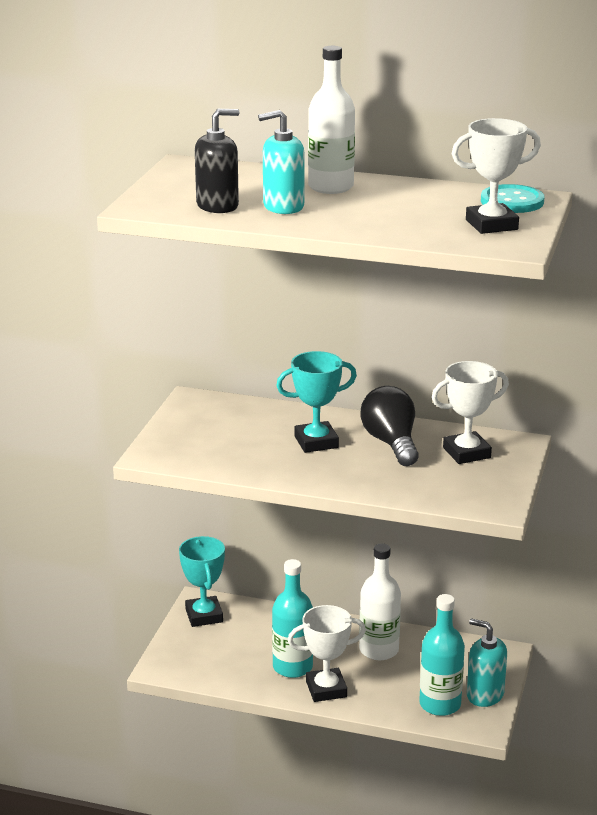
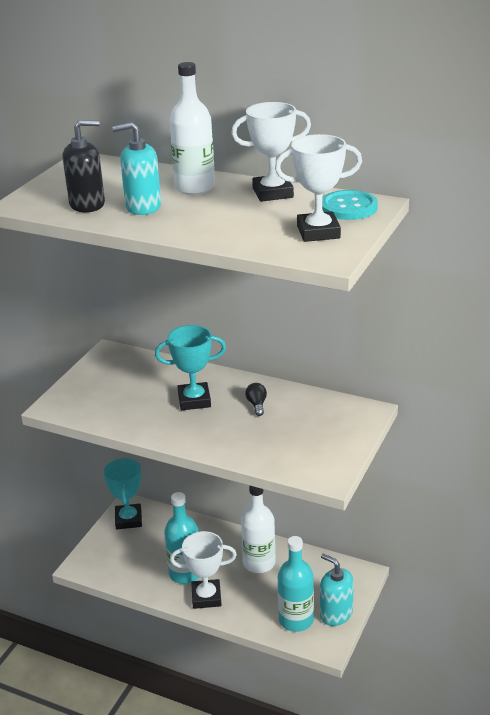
camera: 10 degrees right, 5 degrees up
black light bulb [361,386,419,466] -> black light bulb [245,383,267,416], size x0.46
white trophy [432,361,509,464] -> white trophy moved to [231,102,311,202]

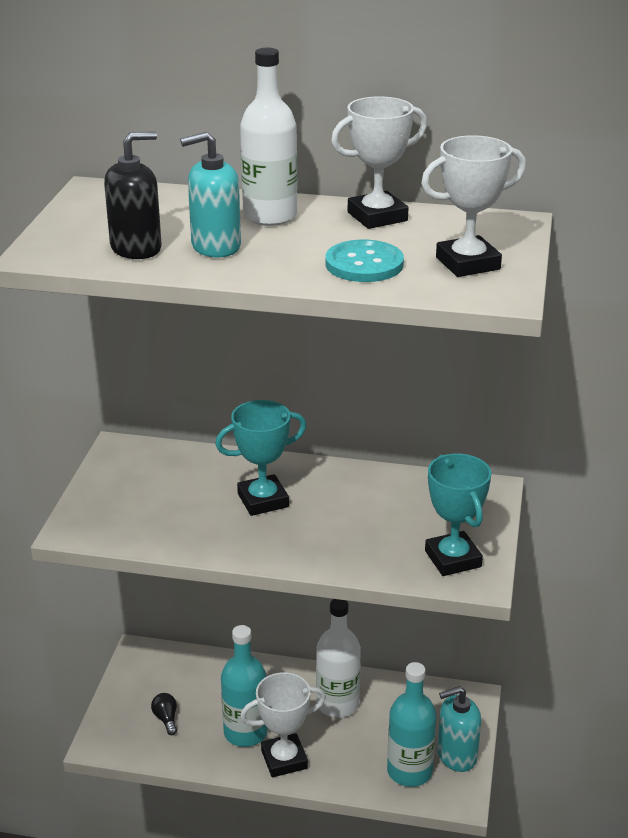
camera: 15 degrees left, 0 degrees up
turquoise trophy [104,458,142,529] -> turquoise trophy moved to [425,454,491,576]
black light bulb [245,383,267,416] -> black light bulb moved to [151,693,177,735]
turquoise soap dispenser [320,554,354,626] -> turquoise soap dispenser turned 45 degrees counterclockwise [437,686,481,772]
turquoise button [322,190,378,220] -> turquoise button moved to [325,240,404,282]

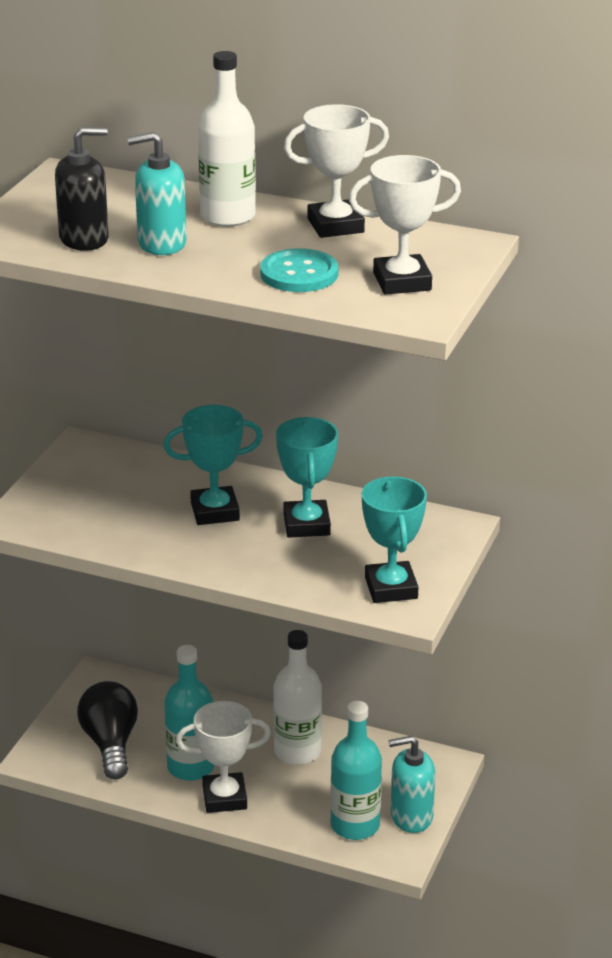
camera: 10 degrees right, 0 degrees up
black light bulb [151,693,177,735] -> black light bulb [77,681,138,780], size x2.19
none -> turquoise trophy [276,417,338,538]

